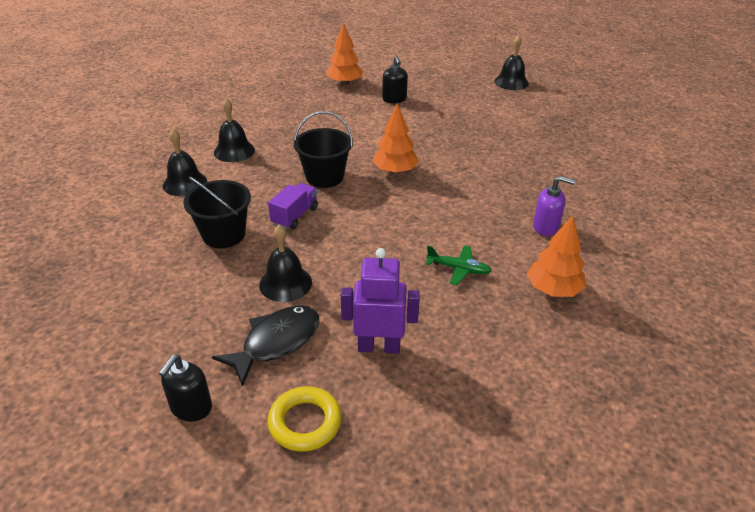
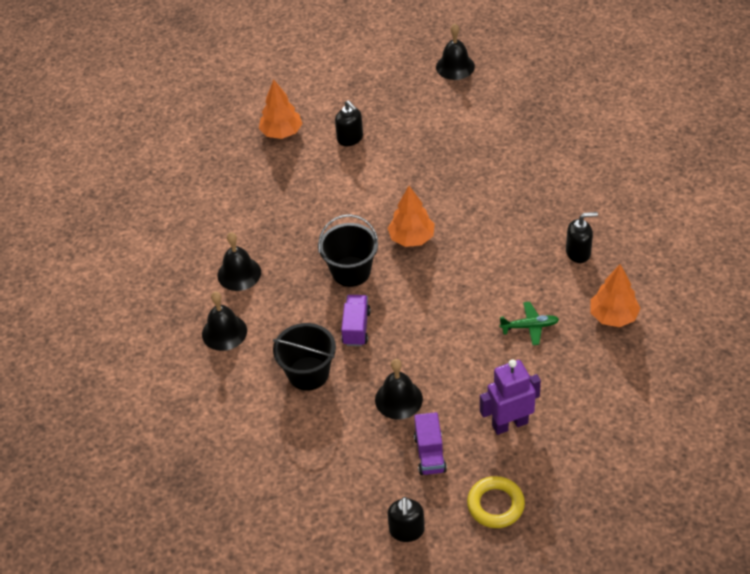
camera: 20 degrees left, 10 degrees up
black fish [212,306,319,387] -> purple truck [414,412,447,475]
purple soap dispenser [533,176,575,236] -> black soap dispenser [566,212,598,263]

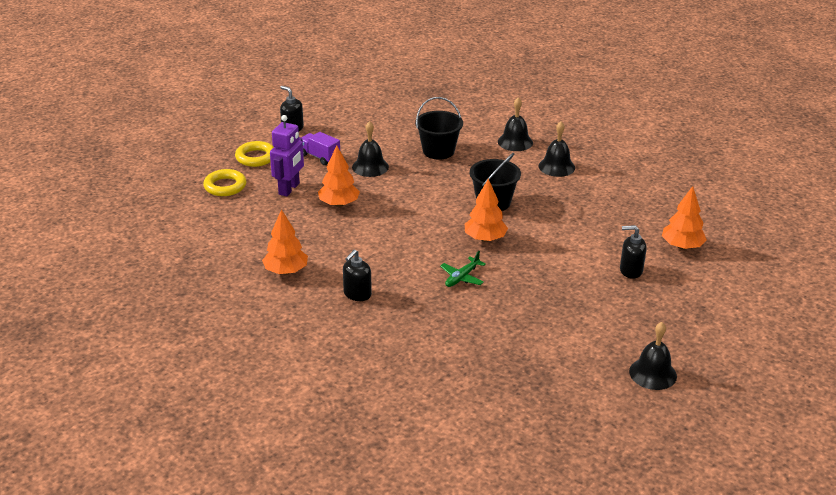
camera: 130 degrees right, 15 degrees down
purple truck [341,295,371,346] -> none
green plane [499,302,559,345] -> green plane moved to [440,251,486,287]
none -> yellow ring [203,169,246,196]
none -> orange tree [318,145,360,207]

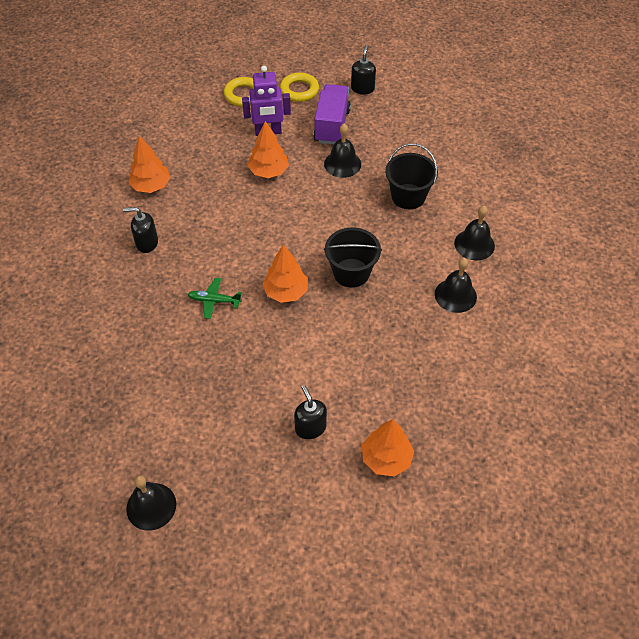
camera: 60 degrees right, 20 degrees up
purple truck [301,132,340,165] -> purple truck [313,84,351,145], size x1.53

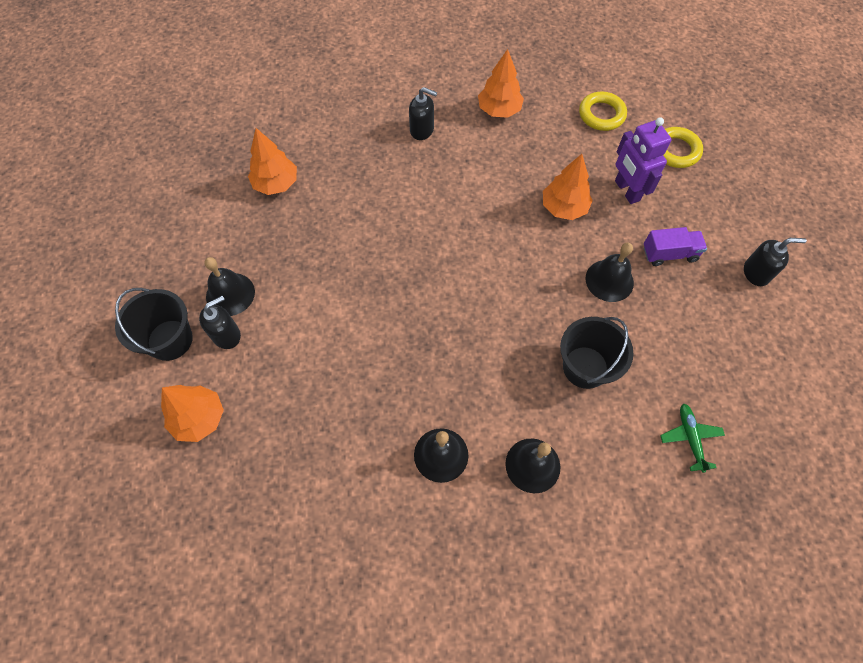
camera: 75 degrees right, 10 degrees up
black soap dispenser [123,207,158,253] -> black soap dispenser turned 120 degrees clockwise [409,87,437,140]
black bell [126,476,176,531] -> black bell moved to [204,257,255,316]
green plane [188,278,242,319] -> green plane moved to [660,403,725,473]
orange tree [262,244,308,303] -> orange tree moved to [248,128,297,195]
yellow ring [280,72,319,102] -> yellow ring moved to [579,92,627,131]
purple truck [313,84,351,145] -> purple truck [644,227,707,266], size x0.65
black bucket [324,227,382,288] -> black bucket moved to [115,288,193,361]

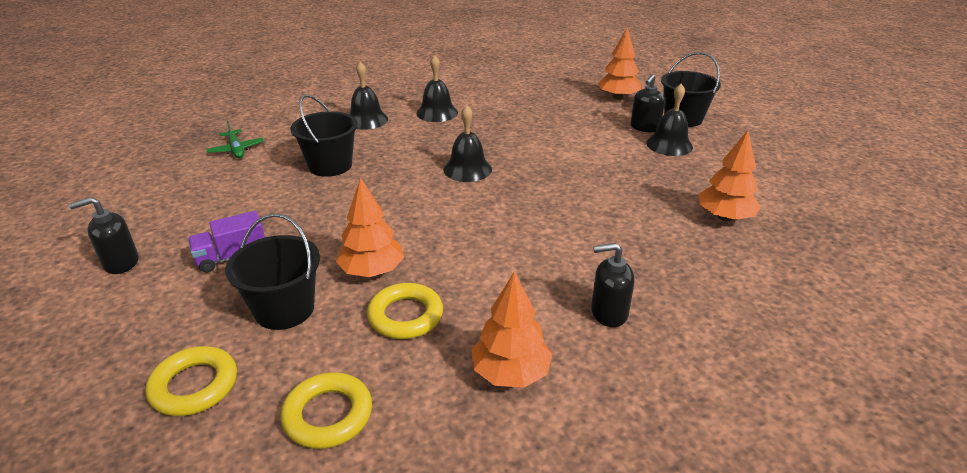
camera: 160 degrees right, 30 degrees down
black bell [585,243,634,302] -> black bell moved to [444,105,492,182]
purple robot [615,117,672,204] -> black bucket [225,213,320,330]
none -> yellow ring [367,283,443,339]

